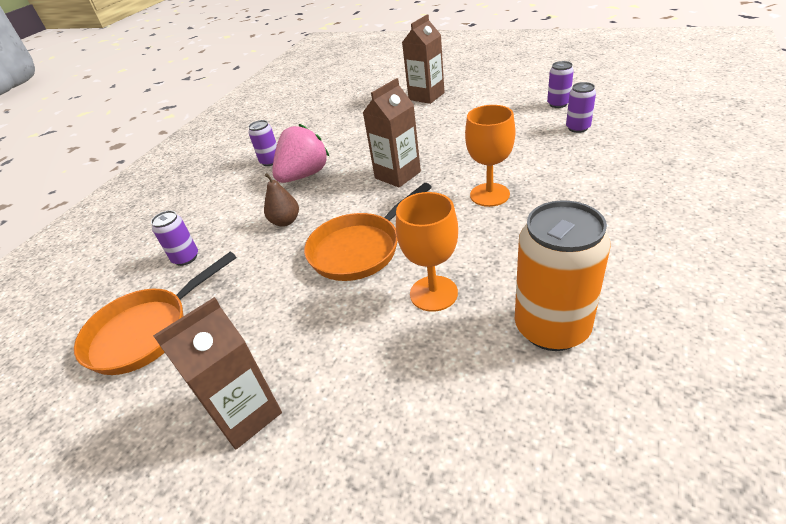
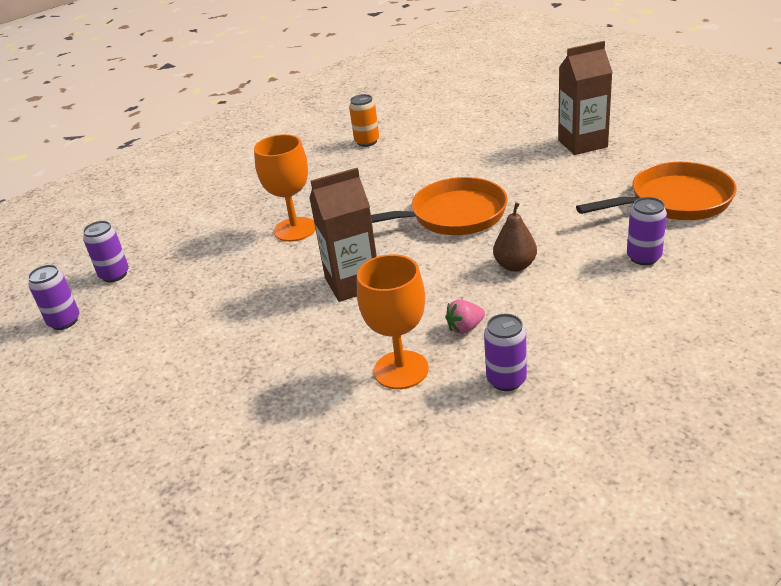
camera: 155 degrees left, 5 degrees down
pink strawberry [272,124,330,183] -> pink strawberry [445,299,485,334], size x0.44
orange goblet [396,192,458,312] -> orange goblet moved to [357,254,429,389]
brown carton [402,14,445,104] -> none
orange can [515,201,611,351] -> orange can [349,94,379,147], size x0.51

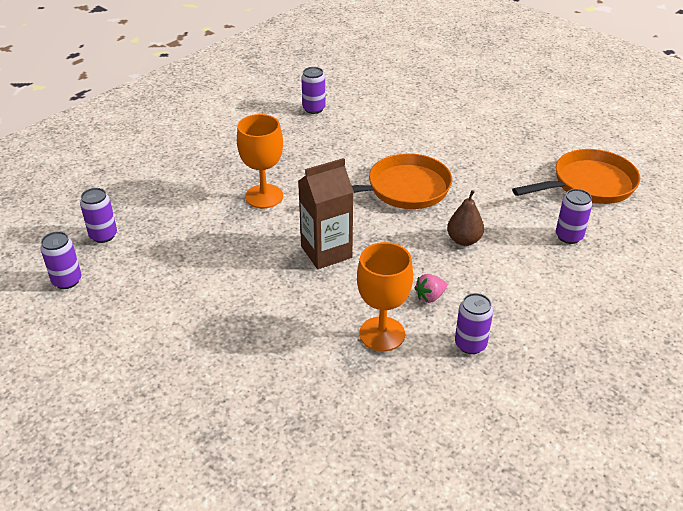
camera: 10 degrees left, 5 degrees up
orange can [349,94,379,147] -> purple can [301,67,326,114]
brown carton [558,41,612,155] -> none

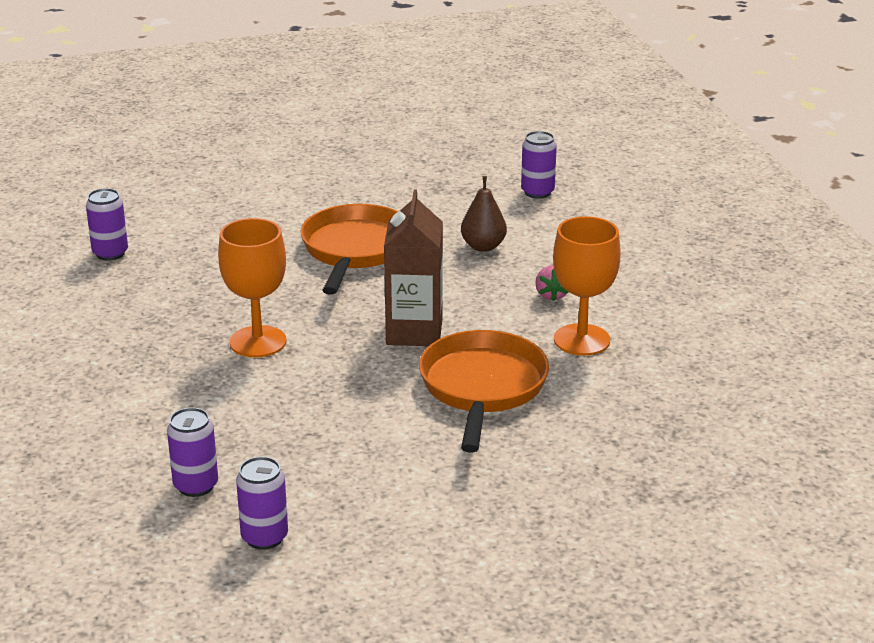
camera: 60 degrees left, 10 degrees down
purple can [455,293,493,354] -> none
orange pan [512,149,640,204] -> orange pan moved to [419,330,549,453]

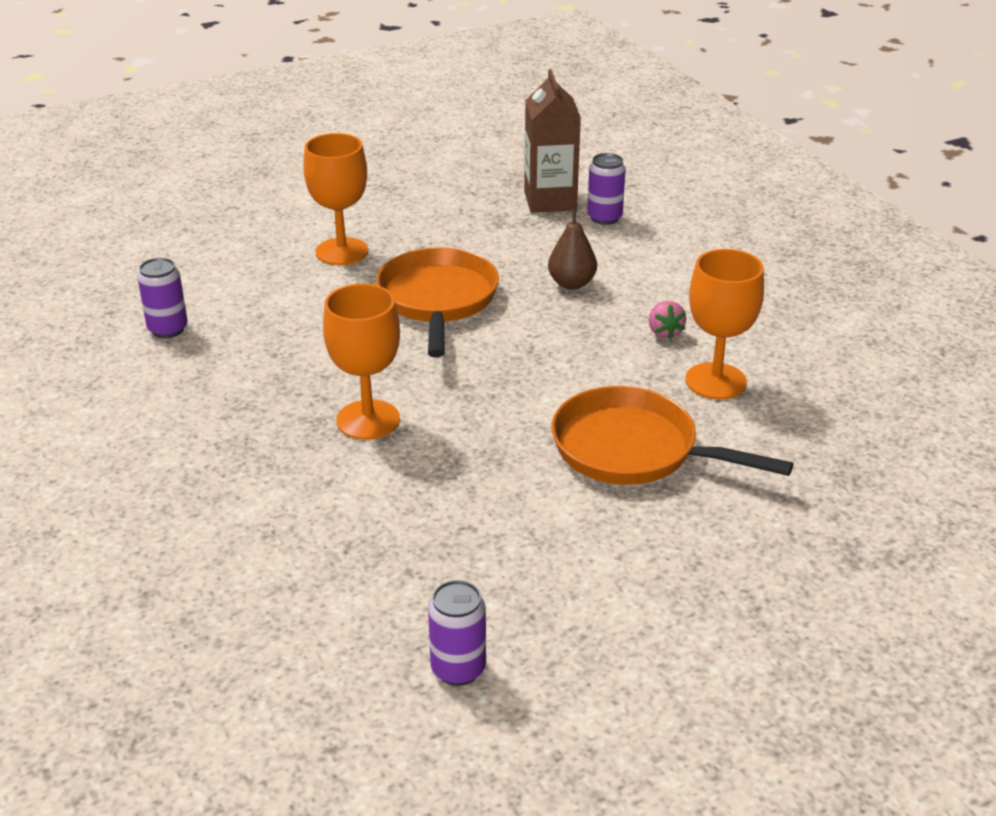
camera: 10 degrees left, 5 degrees up
purple can [167,408,218,497] -> none
brown carton [384,189,443,346] -> brown carton moved to [524,69,581,213]
orange pan [419,330,549,453] -> orange pan turned 60 degrees counterclockwise [551,386,794,485]
none -> orange goblet [303,133,368,265]

